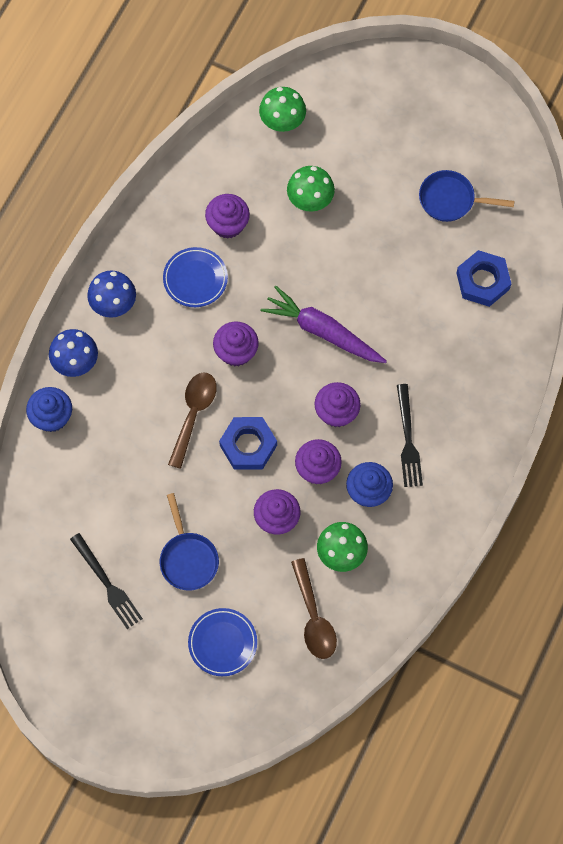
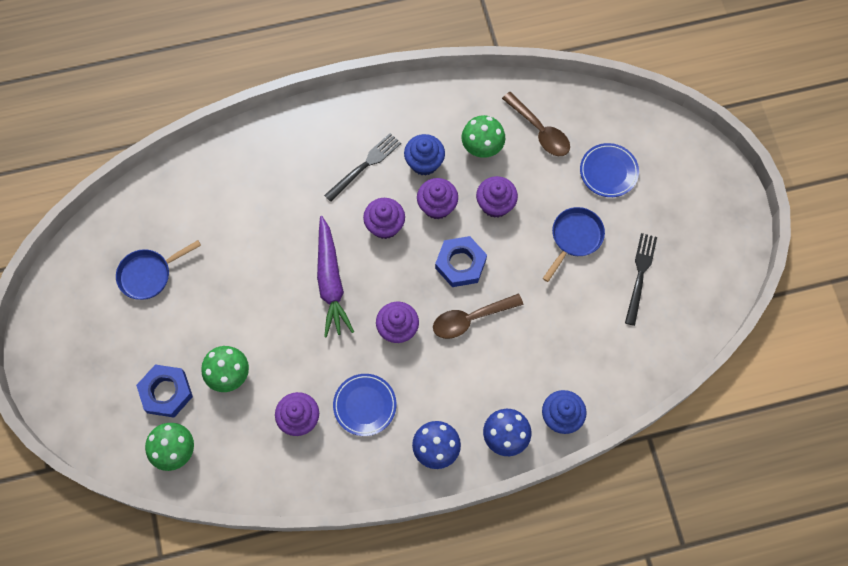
camera: 130 degrees left, 0 degrees up
brown spoon [291,558,337,659] -> brown spoon turned 105 degrees clockwise [502,92,570,156]
blue pan [419,170,514,222] -> blue pan turned 90 degrees clockwise [116,240,201,300]
blue nut [456,250,511,307] -> blue nut moved to [136,364,193,418]

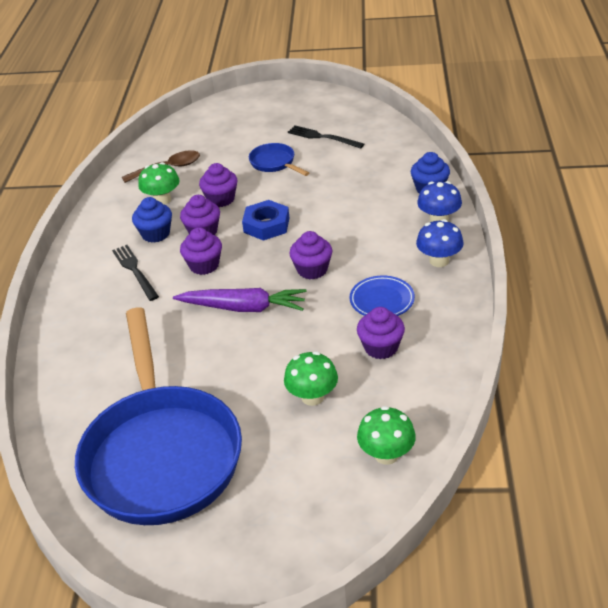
camera: 70 degrees left, 30 degrees down
blue pan [116,240,201,300] -> blue pan [75,307,242,525], size x2.48
blue nut [136,364,193,418] -> none
brown spoon [433,294,523,339] -> none
blue plate [580,143,639,197] -> none

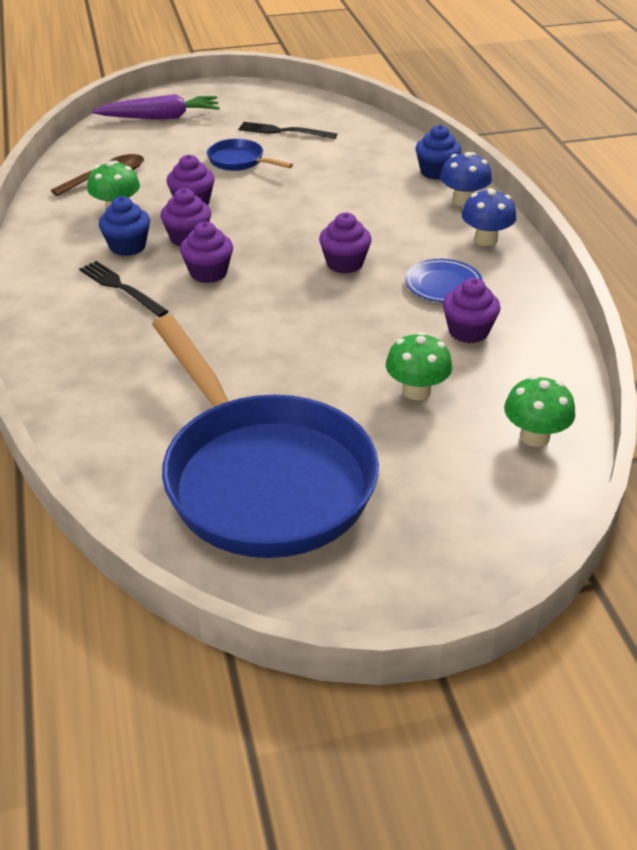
camera: 20 degrees left, 0 degrees up
purple carrot [173,288,306,312] -> purple carrot moved to [92,94,220,120]
blue nut [242,200,289,240] -> none

